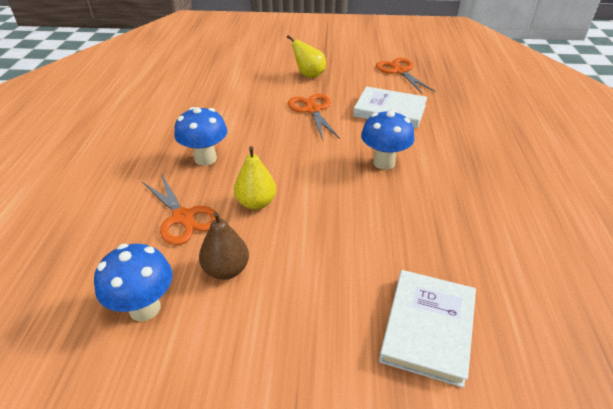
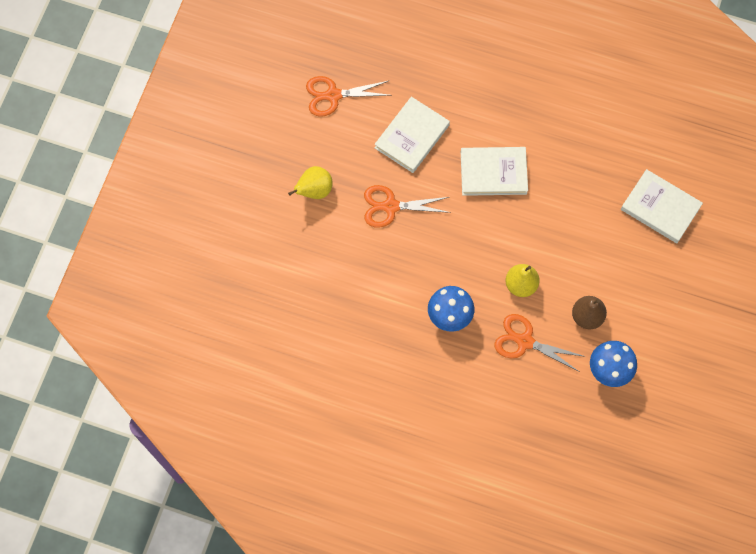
camera: 75 degrees left, 30 degrees up
orange scissors [142,174,220,245] -> orange scissors turned 135 degrees counterclockwise [494,314,586,372]
blue mushroom [361,110,414,170] -> white book [461,147,528,196]

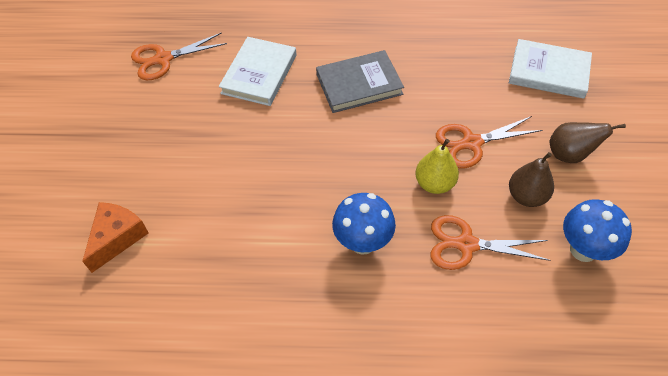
camera: 15 degrees left, 15 degrees down
yellow pear [288,166,333,199] -> none
orange scissors [364,185,451,228] -> orange scissors moved to [436,116,542,168]
white book [461,147,528,196] -> grey book [316,50,404,113]
none -> orange cheese [82,202,149,273]
none -> brown pear [549,122,626,163]

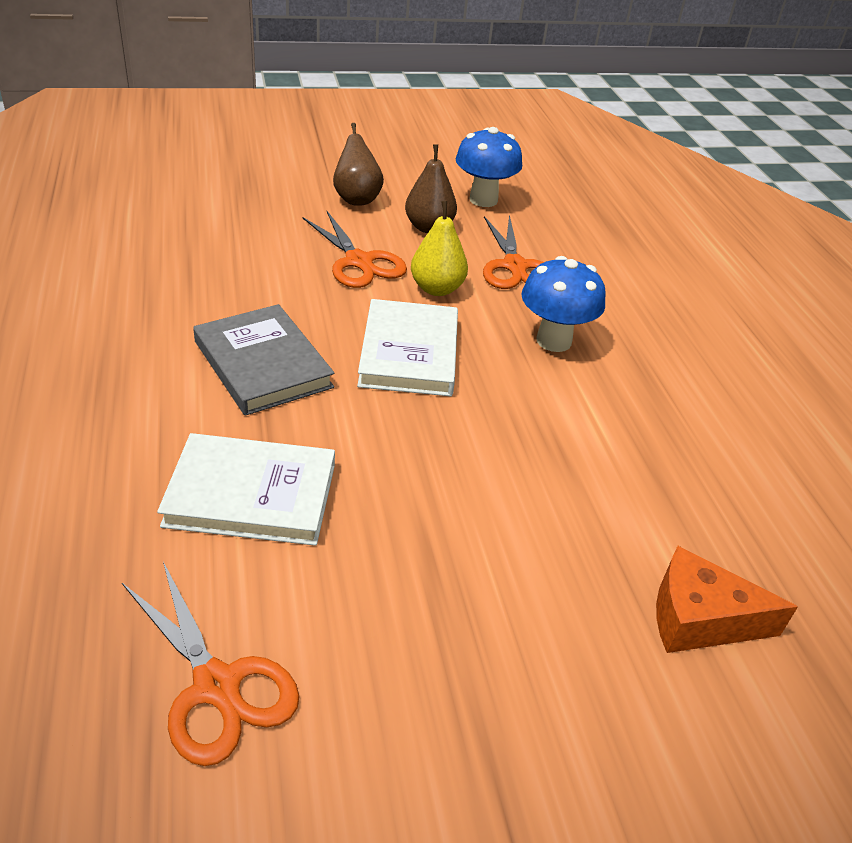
camera: 110 degrees left, 15 degrees down
white book [509,39,592,99] -> white book moved to [357,299,458,396]

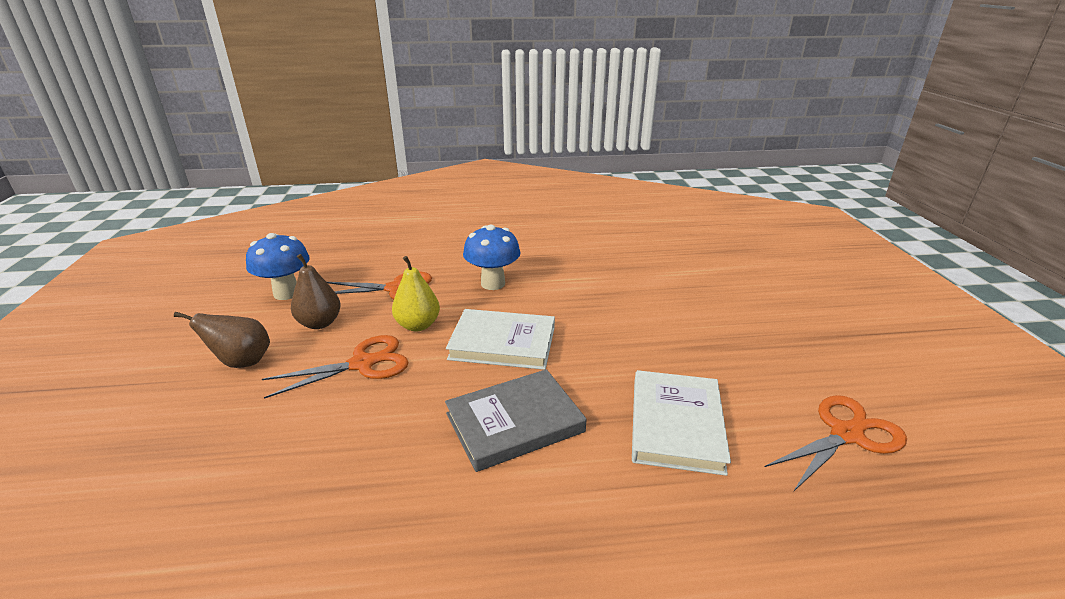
camera: 80 degrees left, 10 degrees down
orange cheese [656,546,798,653] -> none

